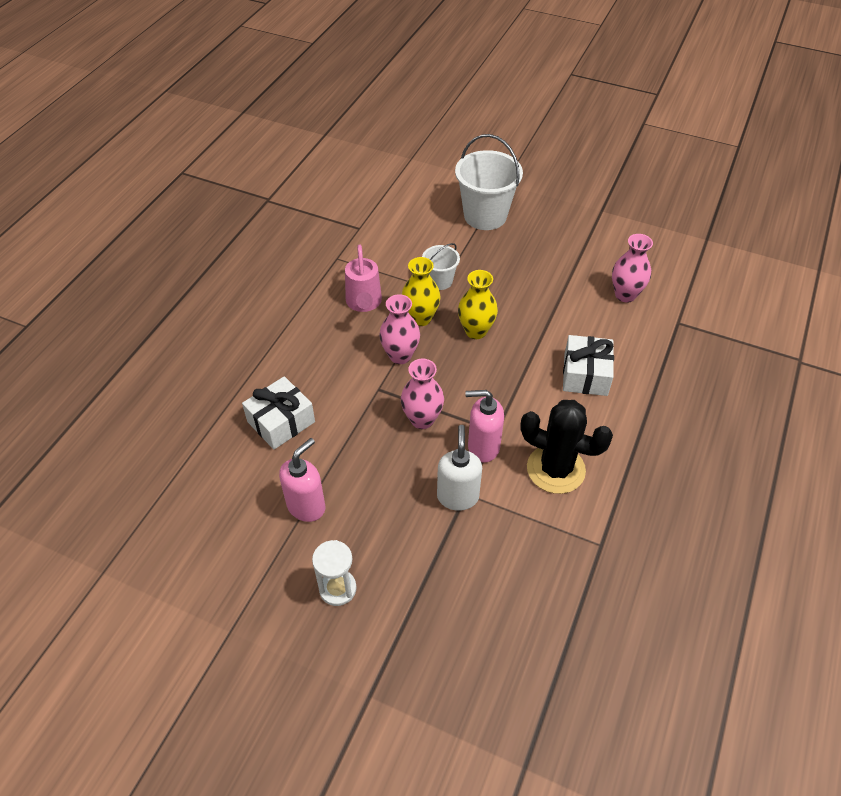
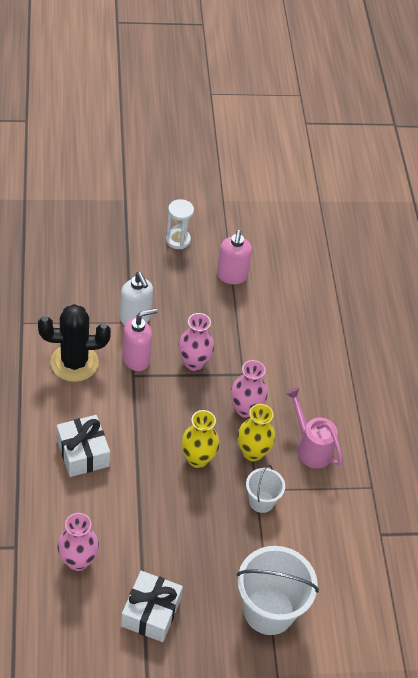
camera: 145 degrees right, 0 degrees up
white gift [242,376,315,449] -> white gift moved to [121,571,183,642]

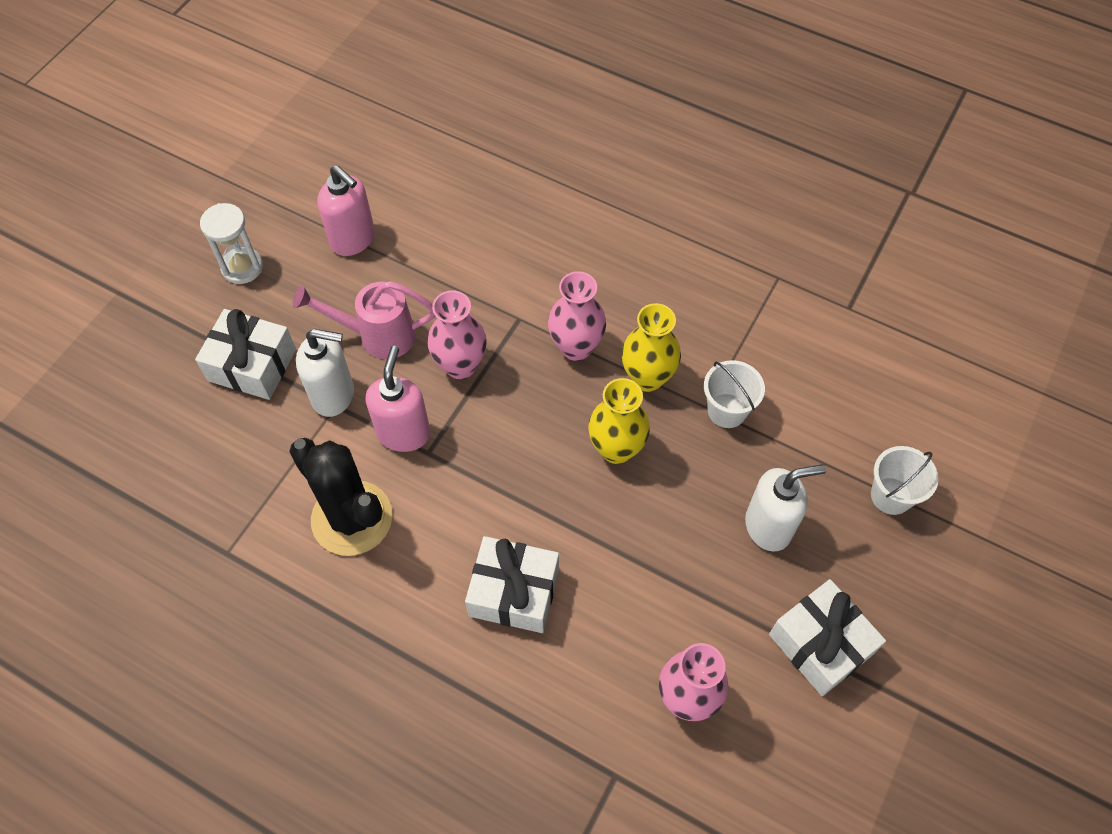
camera: 50 degrees left, 10 degrees up
black cactus [38,304,111,382] -> black cactus turned 75 degrees counterclockwise [289,438,393,556]
white bucket [236,546,319,635] -> white bucket [871,446,939,515], size x0.54
pink watering can [285,387,343,468] -> pink watering can moved to [292,281,436,359]
none -> white gift [195,309,296,400]
none -> white soap dispenser [745,464,826,551]

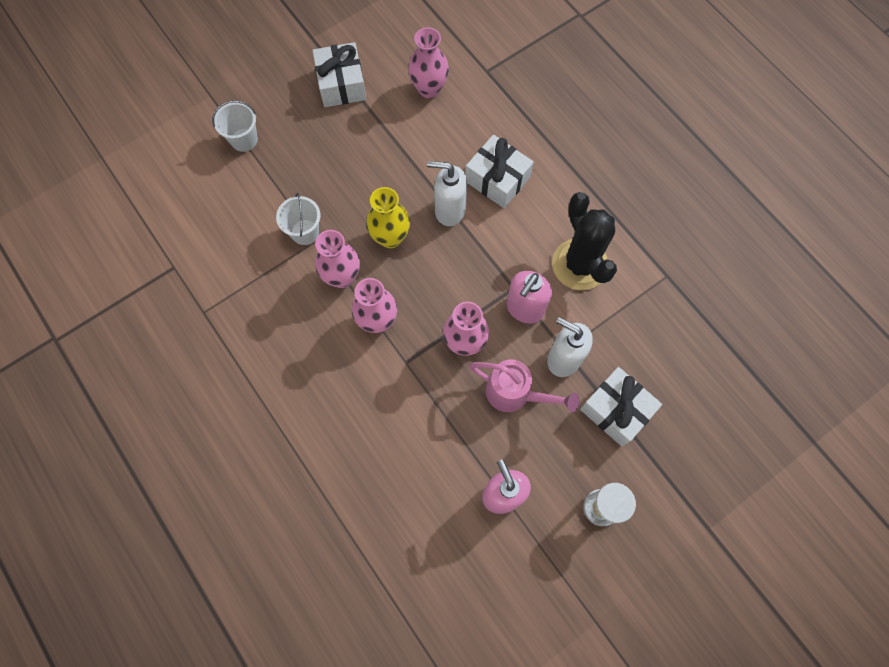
camera: 155 degrees left, 10 degrees up
yellow vase [622,303,681,392] -> pink vase [315,230,360,288]
white soap dispenser [745,464,826,551] -> white soap dispenser moved to [427,161,467,226]

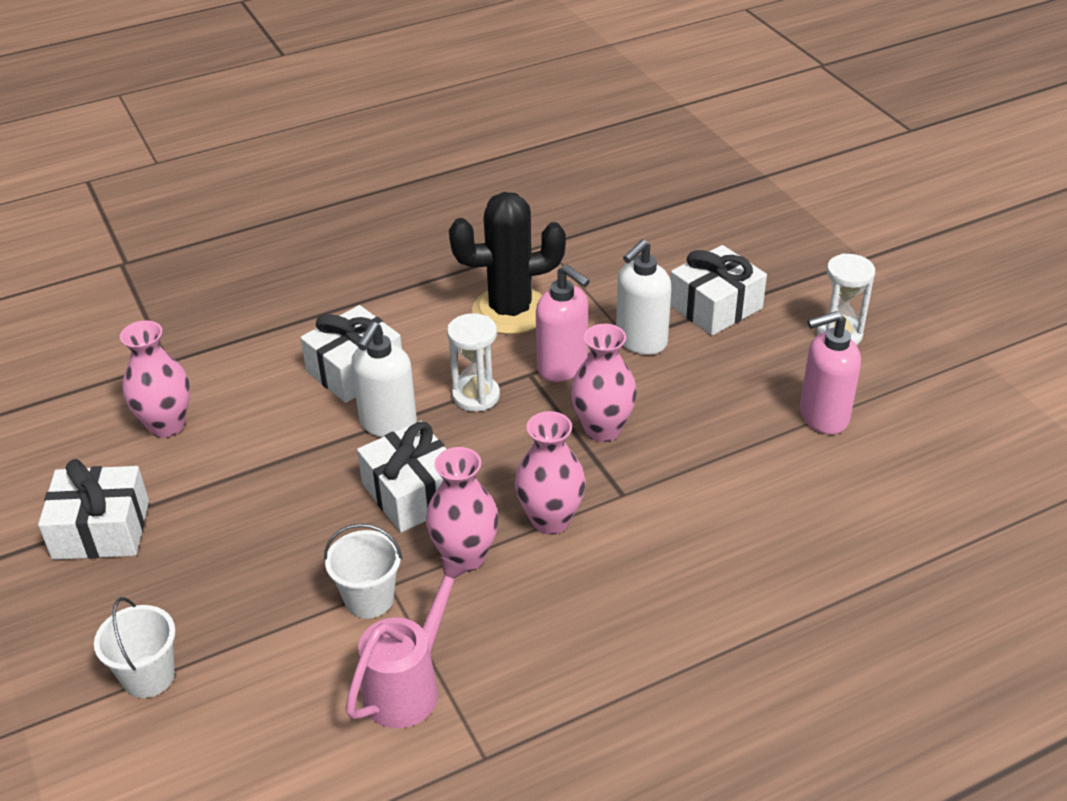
camera: 80 degrees left, 30 degrees down
yellow vase [366,187,410,248] -> white gift [357,421,447,533]
pink watering can [469,359,579,412] -> pink watering can moved to [346,557,469,728]
none -> white hourglass [447,313,500,412]

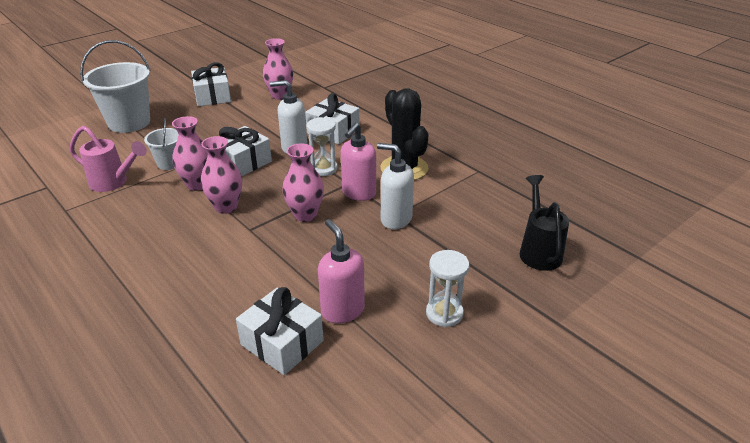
camera: 75 degrees right, 5 degrees down
white bucket [94,597,176,698] -> white bucket [80,40,151,133], size x1.87
white gift [670,245,767,335] -> white gift moved to [236,287,324,375]
none -> black watering can [520,175,569,271]

